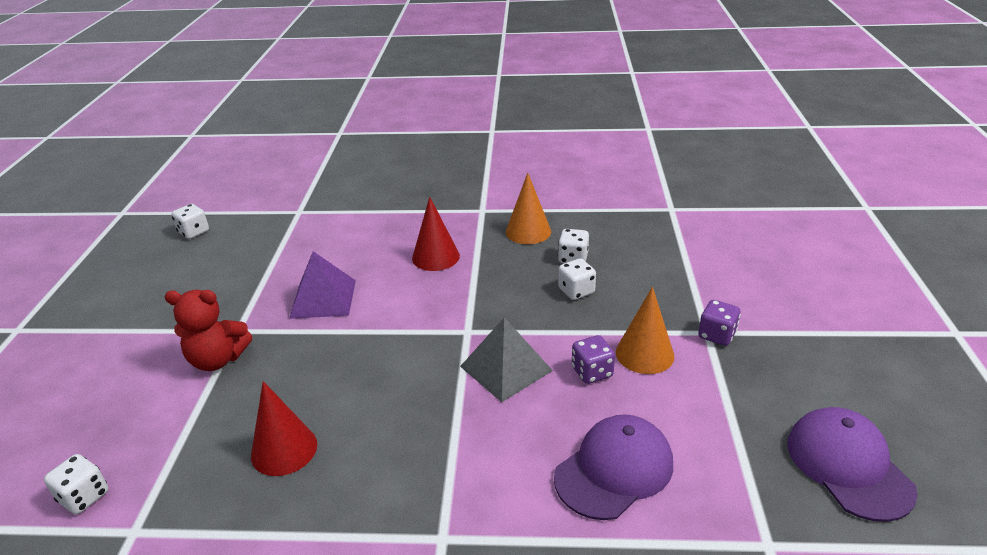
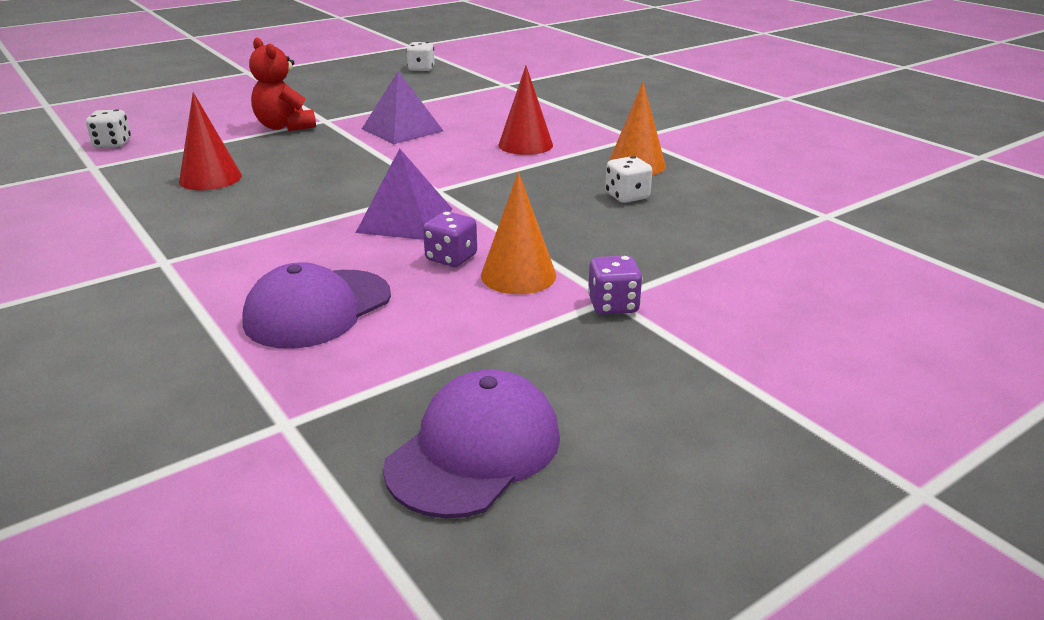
camera: 50 degrees right, 5 degrees down
grey pyramid [460,317,553,402] -> purple pyramid [356,148,452,240]
purple cap [554,414,673,520] -> purple cap turned 120 degrees clockwise [242,262,391,349]
white dice [558,258,596,300] -> none

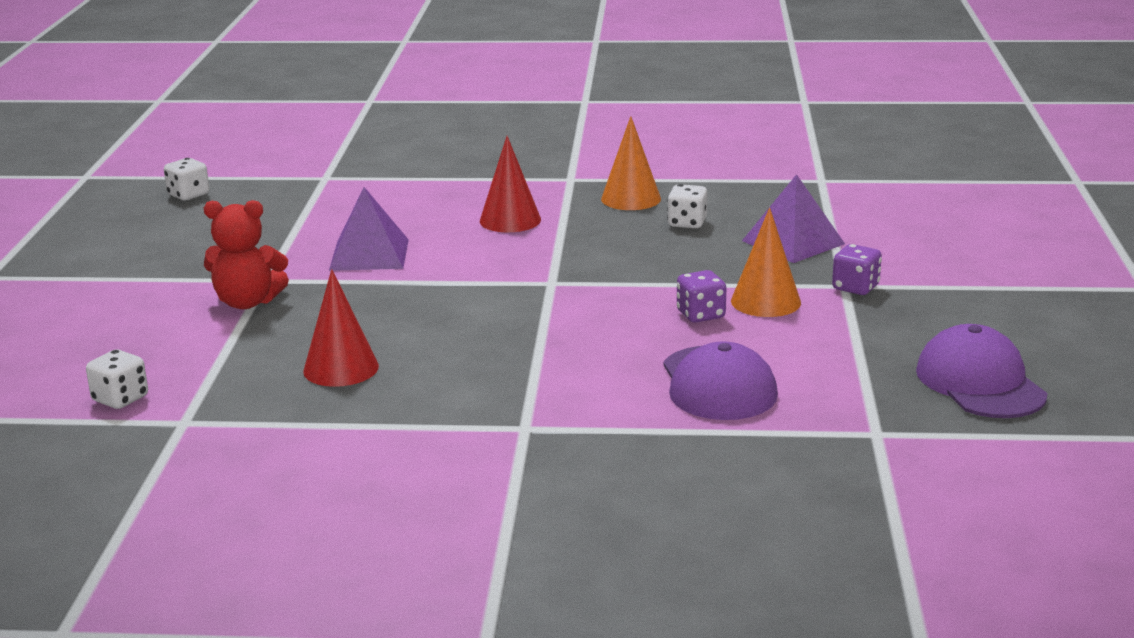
camera: 50 degrees left, 5 degrees down
purple pyramid [356,148,452,240] -> purple pyramid moved to [742,174,845,263]

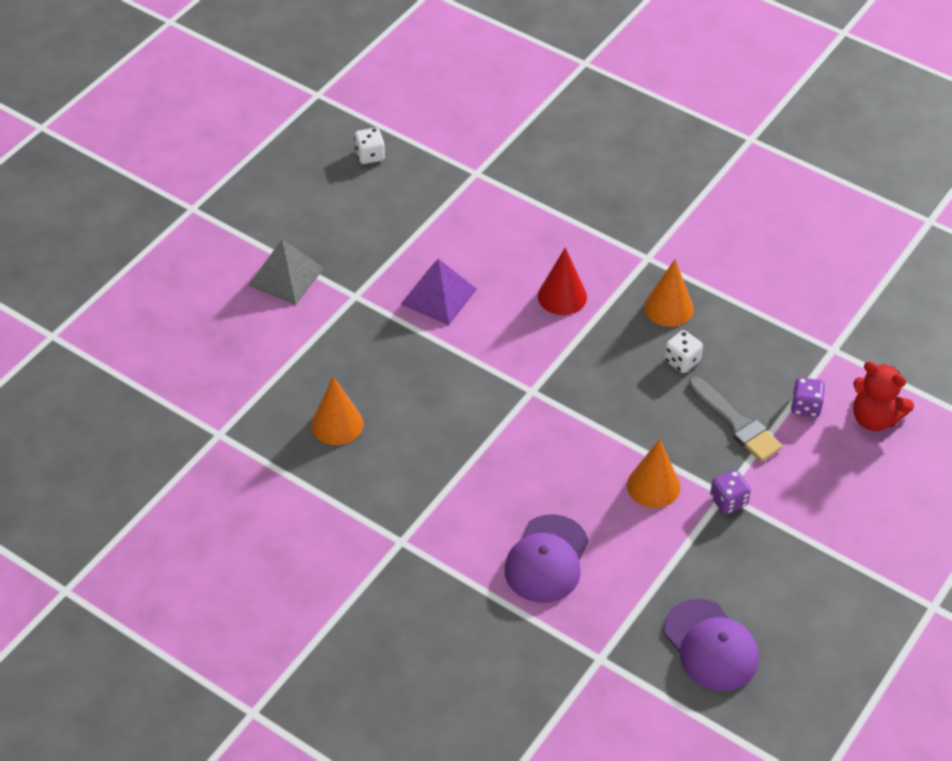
camera: 30 degrees right, 25 degrees up
white dice [86,350,148,409] -> none
red teddy bear [204,200,289,309] -> red teddy bear moved to [853,361,914,431]
red cone [303,269,379,387] -> orange cone [311,376,364,445]
purple dice [677,270,726,323] -> purple dice moved to [791,377,825,417]
purple pyramid [742,174,845,263] -> grey brush [688,377,782,462]
purple cap [916,324,1047,418] -> purple cap turned 135 degrees clockwise [664,599,759,691]
none -> grey pyramid [248,239,324,305]

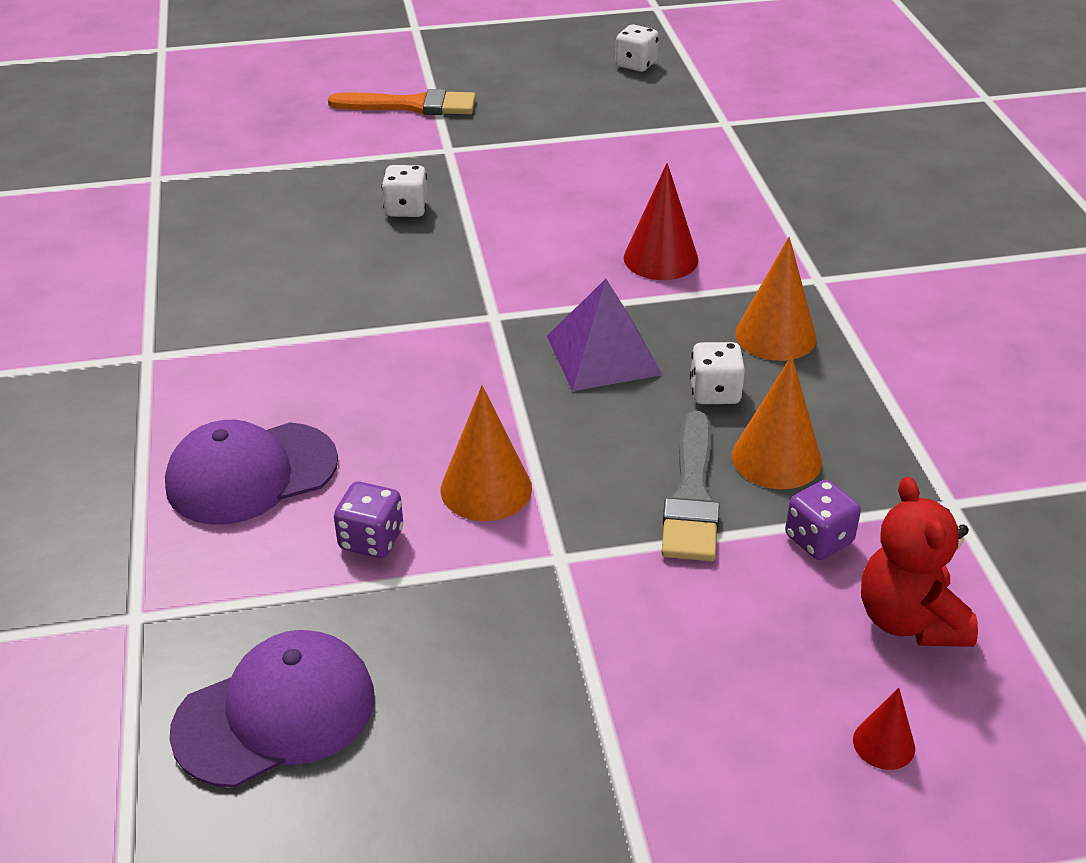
camera: 45 degrees right, 10 degrees down
grey pyramid [248,239,324,305] -> orange brush [328,89,476,115]
orange cone [311,376,364,445] -> orange cone moved to [732,356,822,489]
purple pyramid [401,259,477,325] -> purple pyramid moved to [547,279,662,391]
purple cap [664,599,759,691] -> purple cap turned 135 degrees counterclockwise [169,630,375,788]
purple dice [710,470,751,514] -> purple dice moved to [334,482,403,558]
none -> white dice [382,165,428,217]
none -> red cone [853,688,915,770]

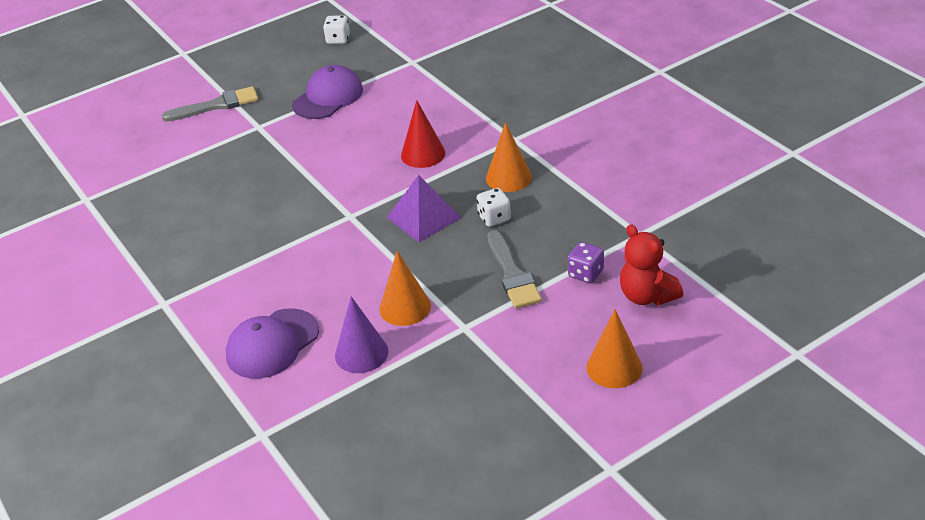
camera: 20 degrees left, 0 degrees up
purple cap [169,630,375,788] -> purple cap moved to [292,65,363,119]
orange brush [328,89,476,115] -> grey brush [162,86,258,122]
purple dice [334,482,403,558] -> purple cone [335,296,388,373]
white dice [382,165,428,217] -> none
orange cone [732,356,822,489] -> orange cone moved to [586,309,643,388]
red cone [853,688,915,770] -> none

